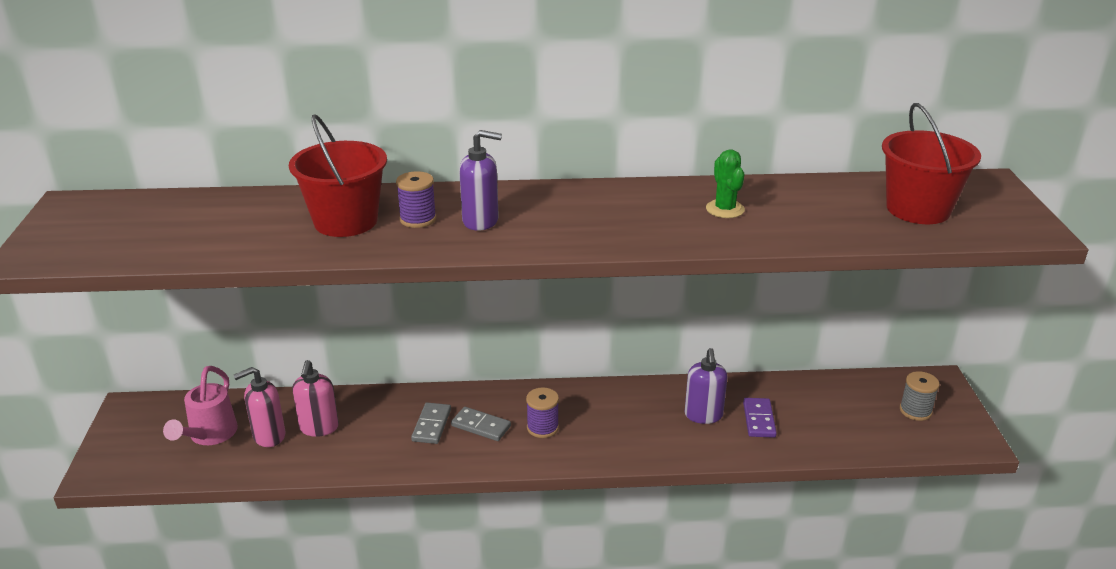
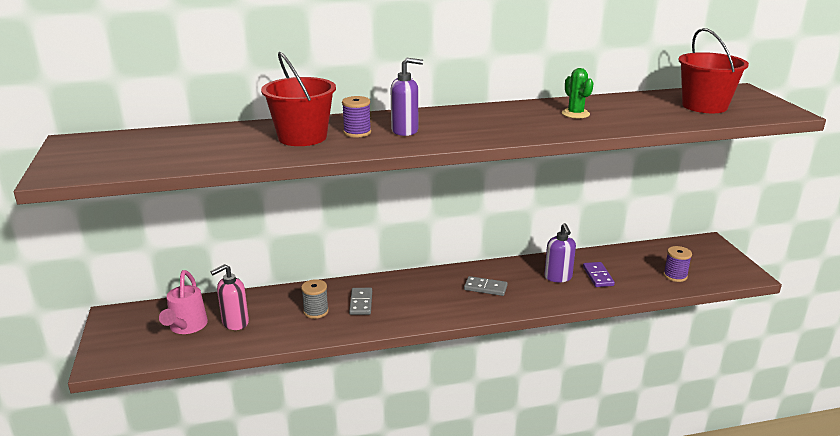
camera: 10 degrees left, 5 degrees down
pink soap dispenser [292,360,339,437] -> none
grey domino [451,407,511,441] -> grey domino moved to [464,276,508,296]
purple spool [526,388,559,438] -> purple spool moved to [663,246,692,282]
grey spool [900,371,940,421] -> grey spool moved to [301,279,329,319]

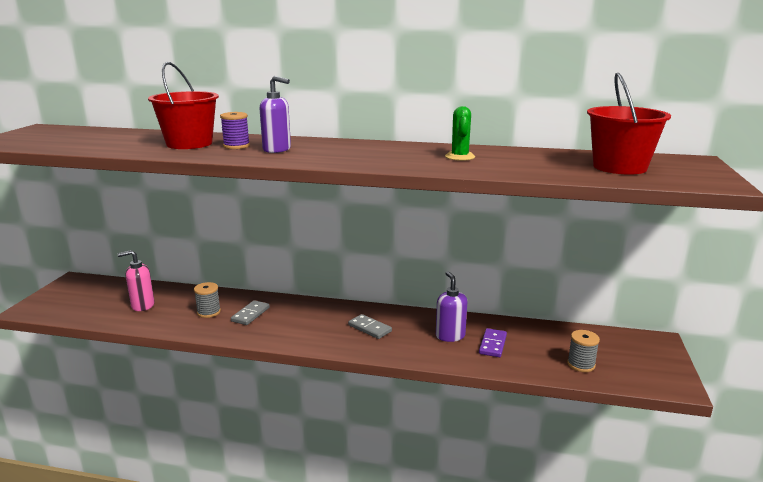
camera: 25 degrees right, 5 degrees down
pink watering can [159,270,208,334] -> none
purple soap dispenser [544,223,576,282] -> purple soap dispenser turned 150 degrees clockwise [436,271,467,342]
purple spool [663,246,692,282] -> grey spool [567,330,600,372]

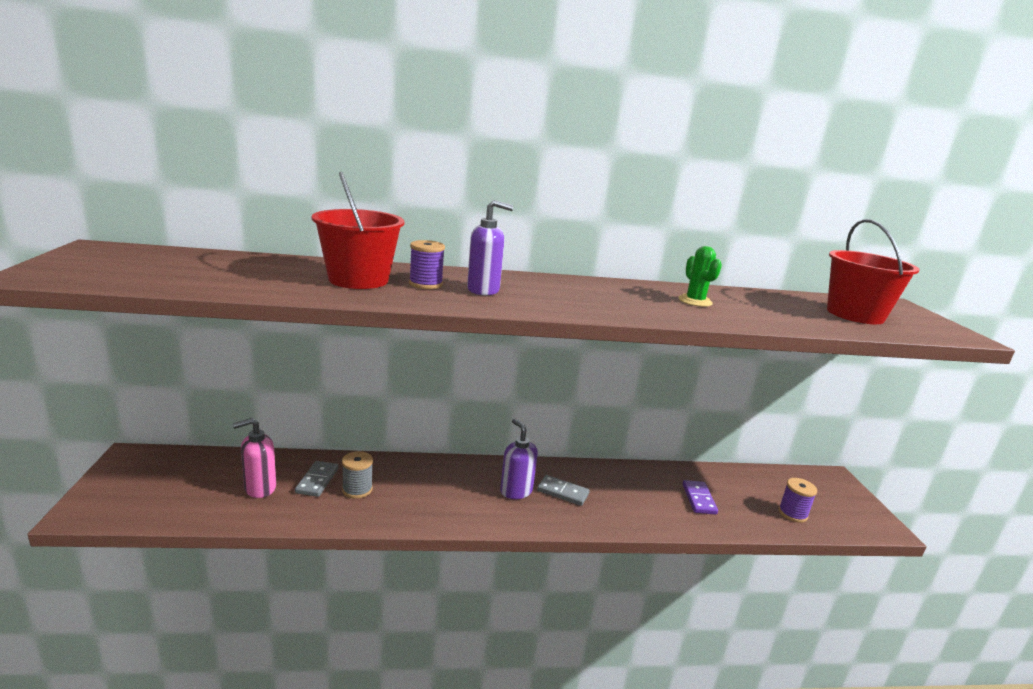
camera: 20 degrees left, 0 degrees up
grey domino [231,300,270,325] -> grey domino moved to [295,461,338,497]
purple soap dispenser [436,271,467,342] -> purple soap dispenser moved to [500,419,538,499]
grey spool [567,330,600,372] -> purple spool [779,478,817,523]

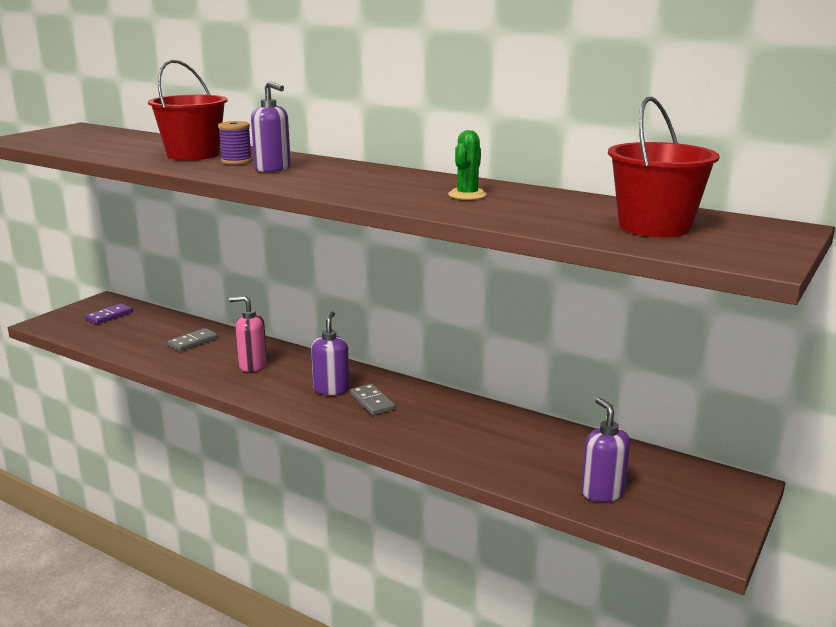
camera: 40 degrees right, 0 degrees up
pink soap dispenser [233,418,276,498] -> pink soap dispenser moved to [229,296,267,372]
grey spool [342,451,373,499] -> none
purple domino [683,480,718,515] -> purple domino moved to [85,303,133,324]
purple spool [779,478,817,523] -> purple soap dispenser [581,397,630,502]

